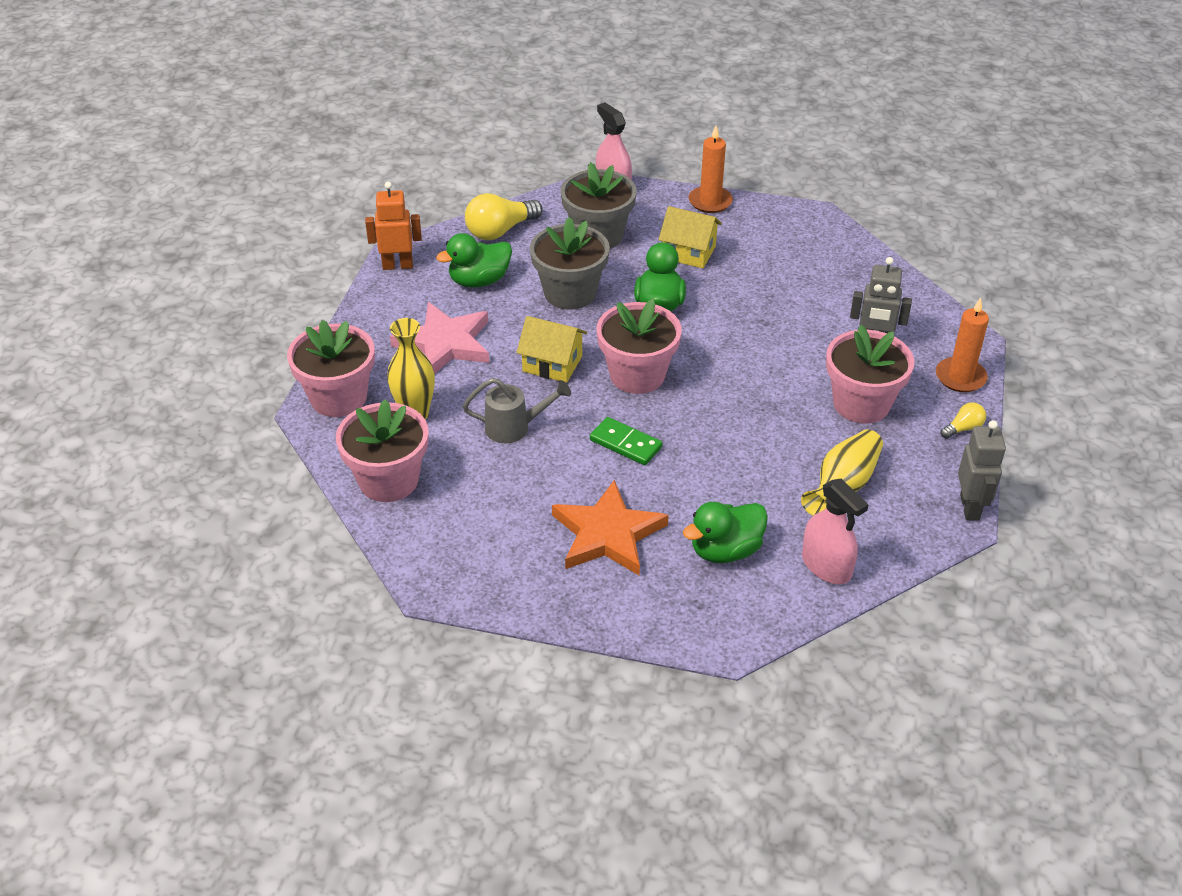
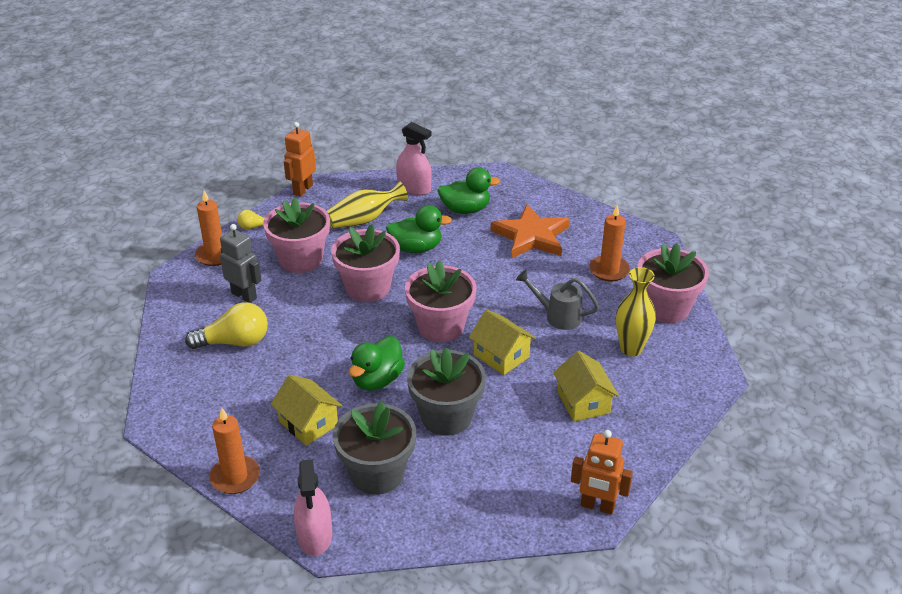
camera: 155 degrees left, 5 degrees down
pink flower pot [287,320,375,417] -> pink flower pot moved to [331,224,400,302]
pink star [390,302,490,373] -> yellow house [553,351,619,422]
green duck [436,233,512,288] -> green duck moved to [386,205,452,253]
yellow light bulb [465,193,543,240] -> yellow light bulb moved to [185,302,268,349]
green domino [590,417,663,465] -> none
pink spray bottle [802,479,869,584] -> pink spray bottle turned 135 degrees clockwise [396,122,432,195]
grey robot [958,420,1006,521] -> orange robot [284,122,316,197]
none -> orange candle [589,205,630,282]

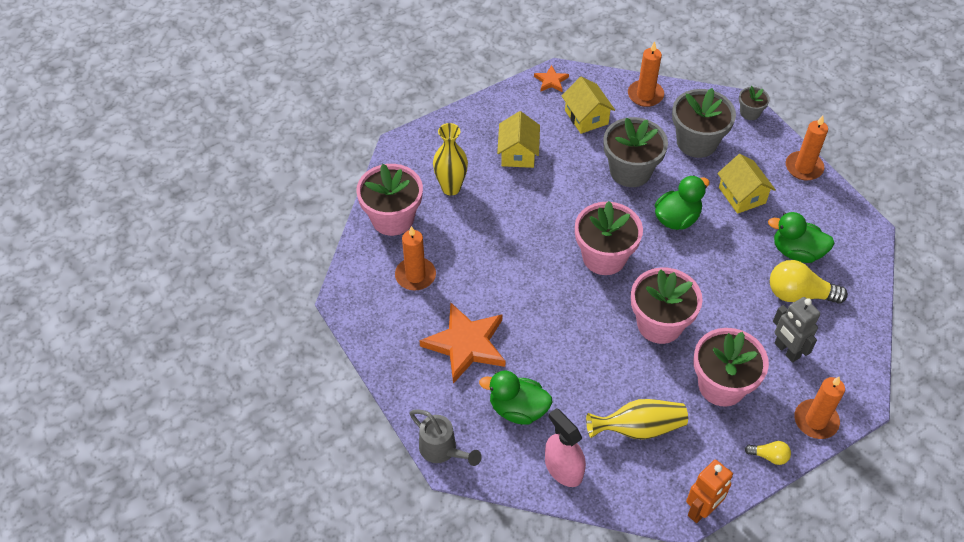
camera: 160 degrees left, 15 degrees up
pink spray bottle [294,459,332,556] -> grey flower pot [739,86,770,120]
green duck [386,205,452,253] -> green duck moved to [768,212,835,263]
yellow house [469,309,536,375] -> yellow house moved to [562,76,615,134]
grey watering can [516,270,599,330] -> grey watering can moved to [410,409,482,466]
orange robot [571,430,633,515] -> orange star [534,65,569,92]
none -> orange candle [628,42,664,107]

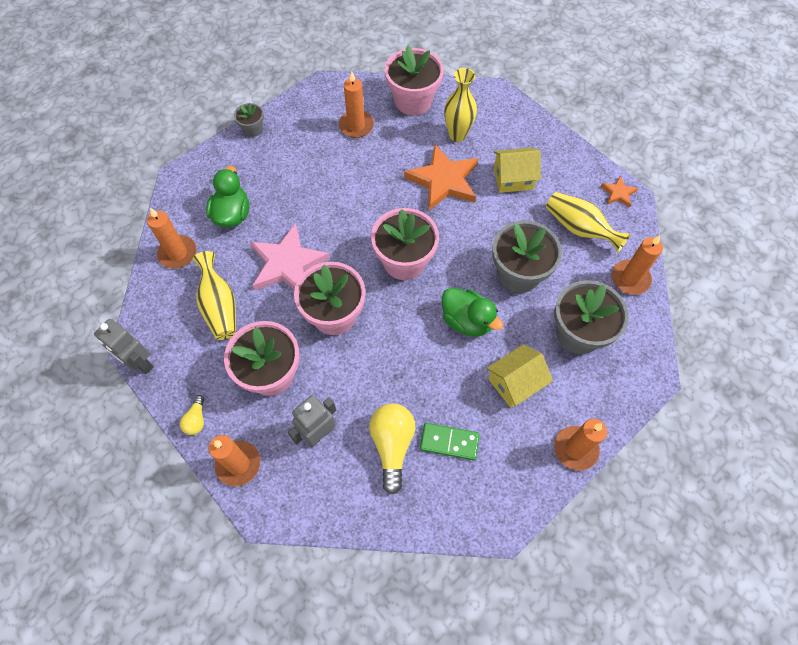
camera: 80 degrees right, 10 degrees up
grey watering can [410,409,482,466] -> none
orange star [419,303,505,384] -> orange star moved to [404,144,478,211]
pink spray bottle [545,408,586,487] -> orange candle [147,208,196,269]
yellow house [562,76,615,134] -> yellow vase [546,192,631,252]
orange robot [686,460,733,523] -> grey robot [94,319,153,374]
grey flower pot [739,86,770,120] -> grey flower pot moved to [234,103,264,137]
green duck [768,212,835,263] -> green domino [420,423,480,460]
none -> pink star [250,223,330,291]

